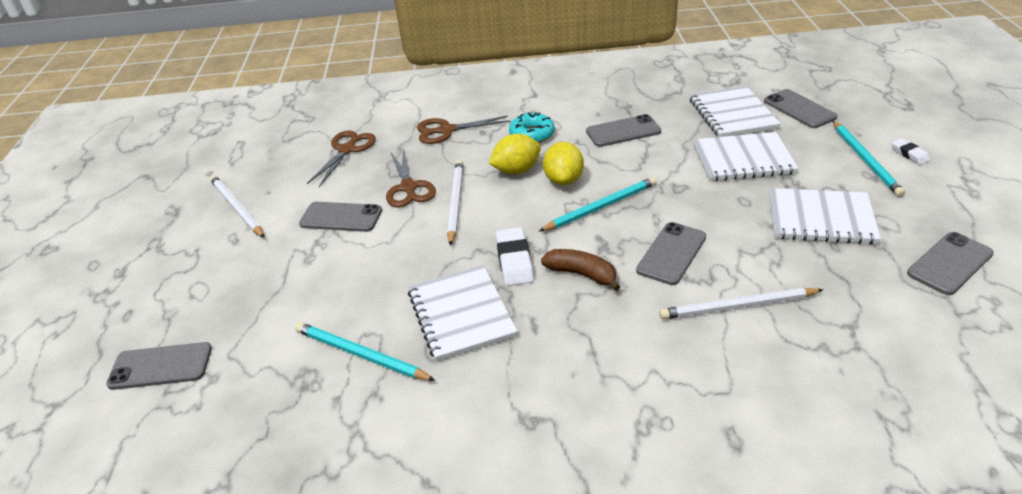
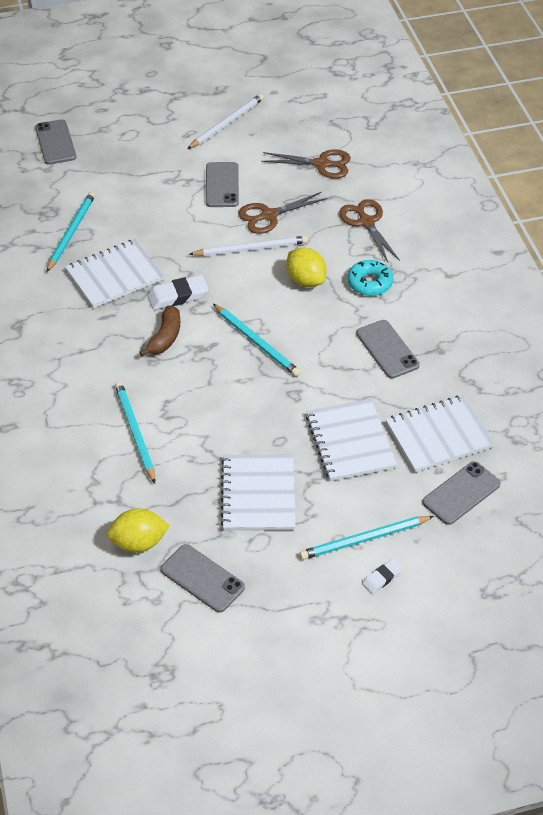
camera: 75 degrees right, 10 degrees up
yellow lemon [543,142,584,185] -> yellow lemon moved to [107,508,170,552]
grey phone [636,222,706,285] -> none
white pencil [659,288,823,319] -> turquoise pencil [115,381,155,483]

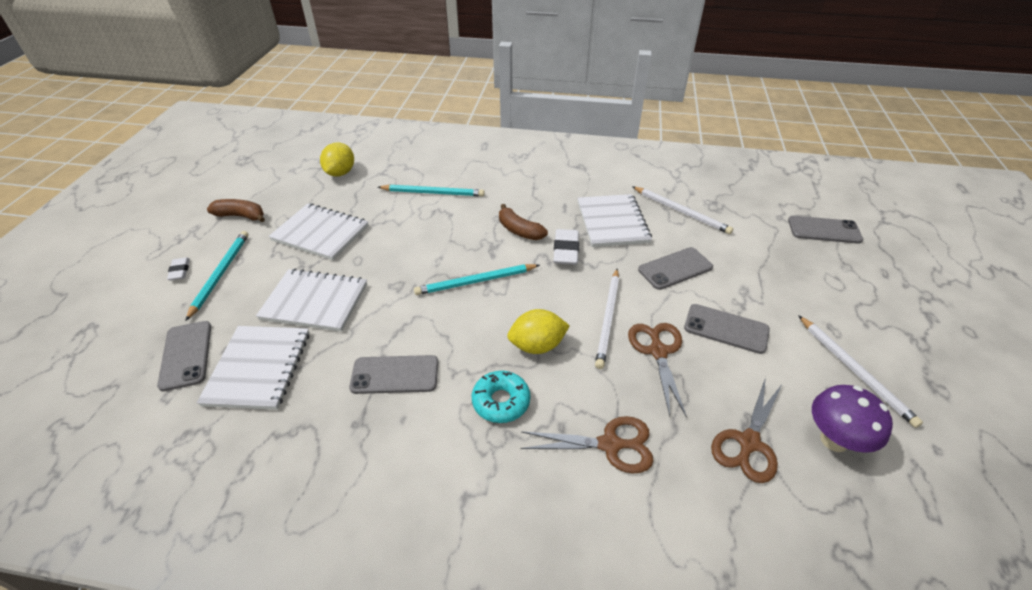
camera: 115 degrees right, 5 degrees down
turquoise pencil [47,192,95,272] -> white pencil [632,186,733,234]
grey phone [160,544,245,613] -> grey phone moved to [638,247,713,290]
none -> brown banana [207,199,265,222]
none -> purple mushroom [812,385,893,453]

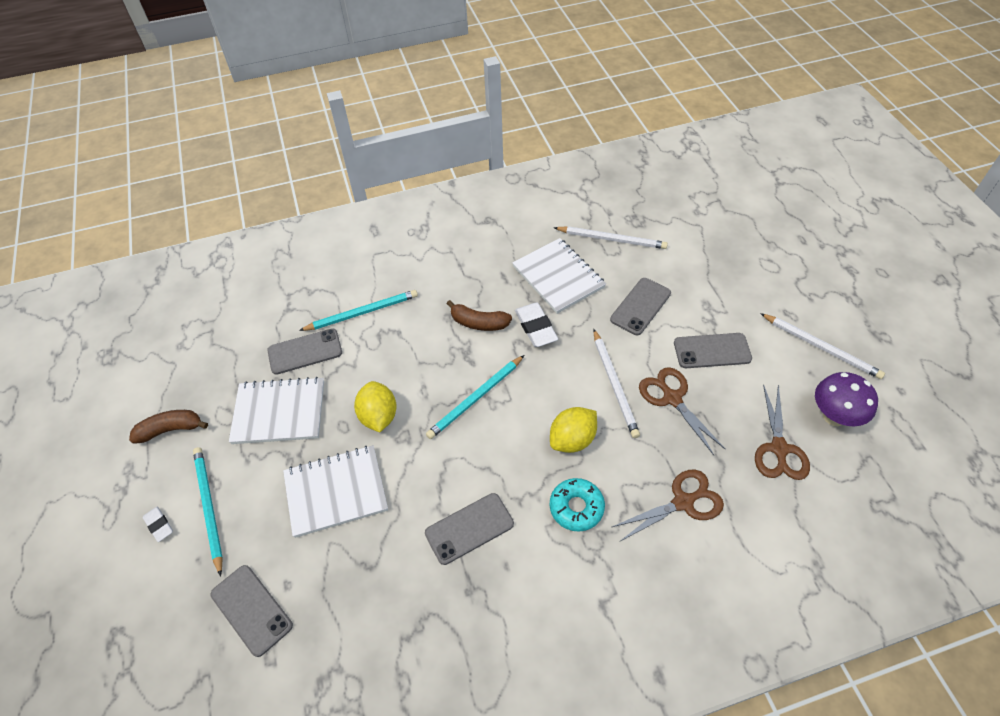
camera: 25 degrees left, 10 degrees up
white notebook [197,326,309,410] -> none
yellow lemon [320,143,354,177] -> yellow lemon moved to [354,381,397,432]
grey phone [788,216,863,244] -> grey phone moved to [267,328,342,375]

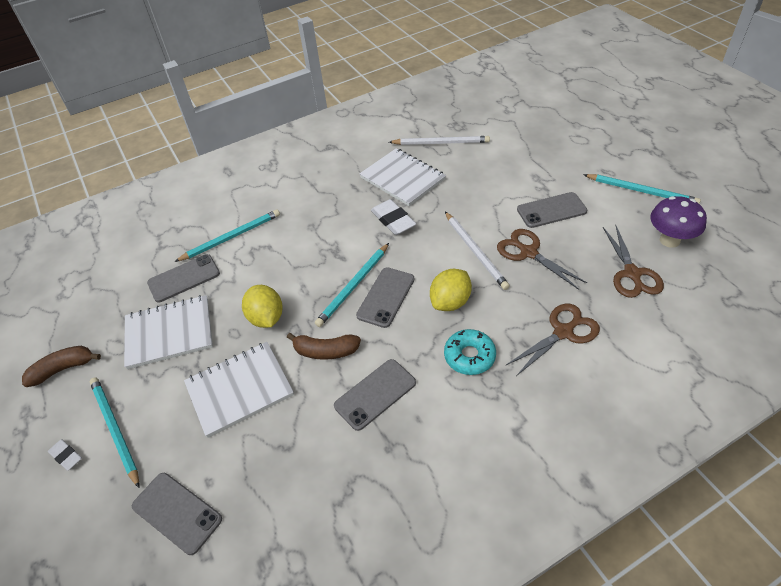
camera: 10 degrees left, 5 degrees down
brown banana [447,300,512,331] -> brown banana moved to [287,333,361,360]
grey phone [610,278,671,335] -> grey phone moved to [356,267,414,328]
white pencil [760,313,885,379] -> turquoise pencil [583,174,701,204]

